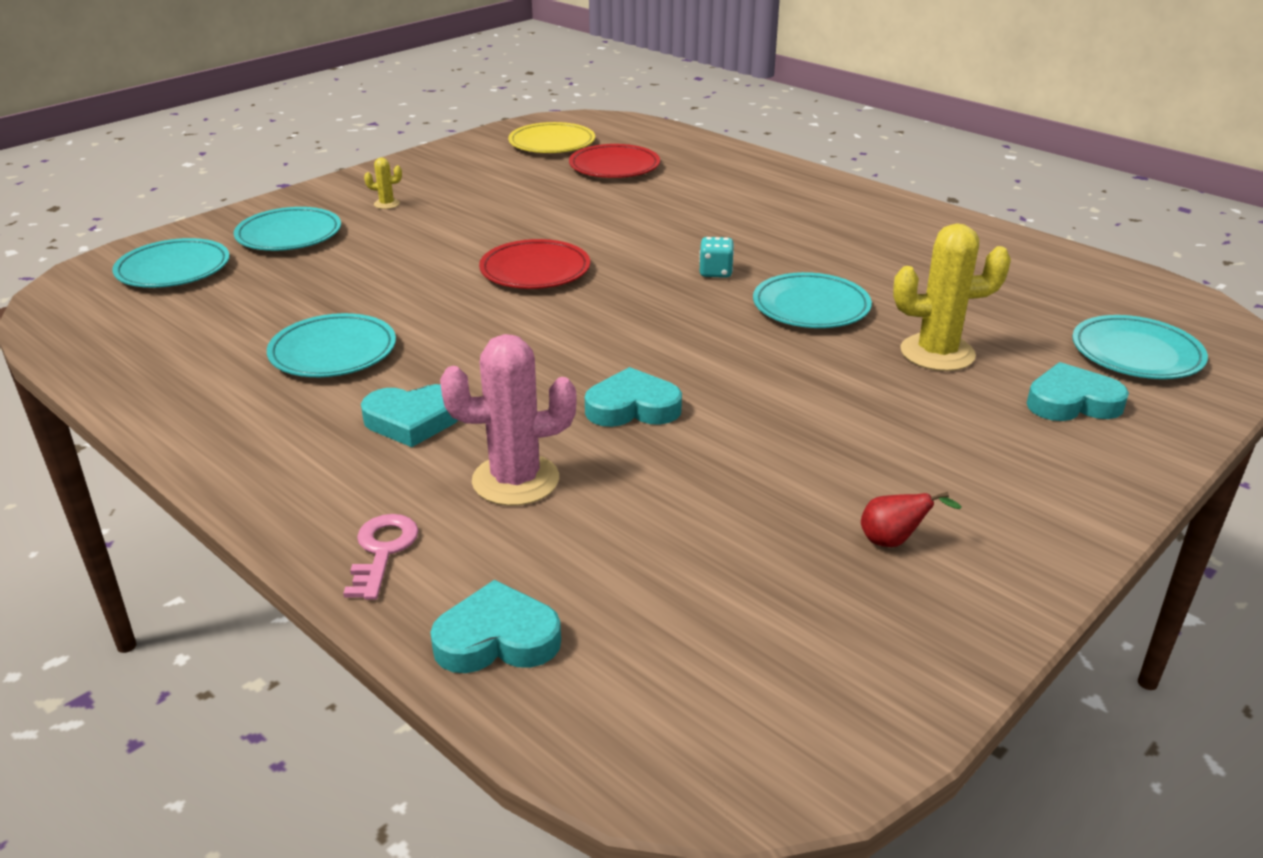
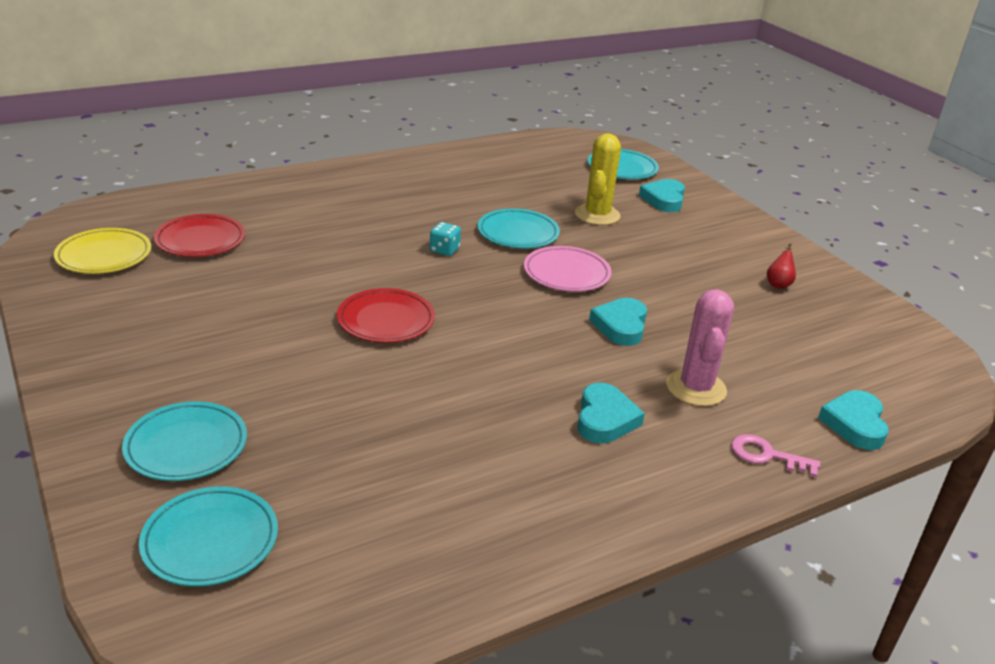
camera: 75 degrees left, 0 degrees up
turquoise plate [267,313,396,377] -> none
yellow cactus [364,158,402,209] -> none
none -> pink plate [524,246,612,292]

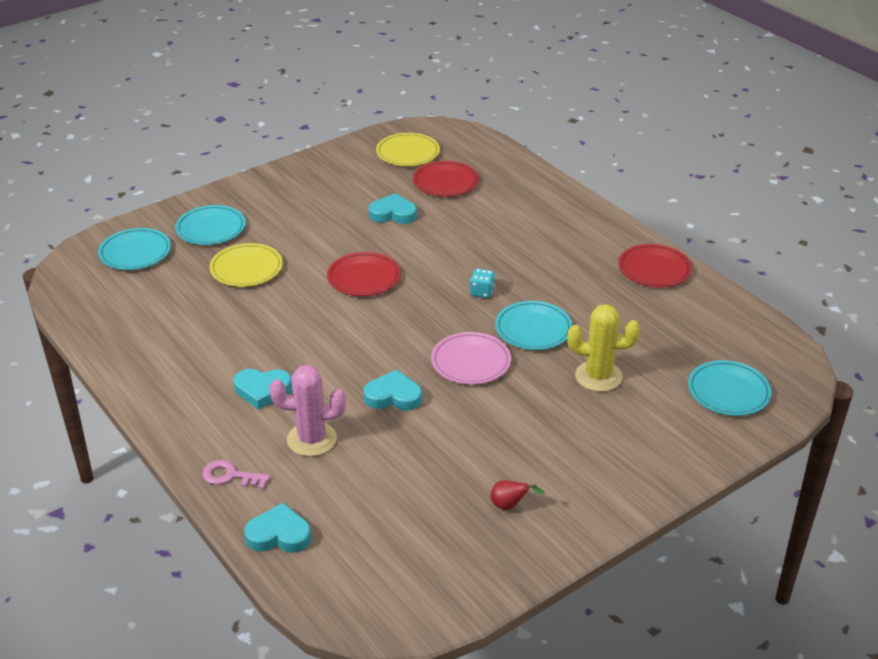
camera: 85 degrees right, 5 degrees up
turquoise heart [639,179,685,212] -> turquoise heart moved to [368,193,417,224]
pink key [731,434,820,477] -> pink key turned 90 degrees counterclockwise [202,460,270,489]
none -> yellow plate [210,243,283,287]
none -> red plate [618,244,692,287]

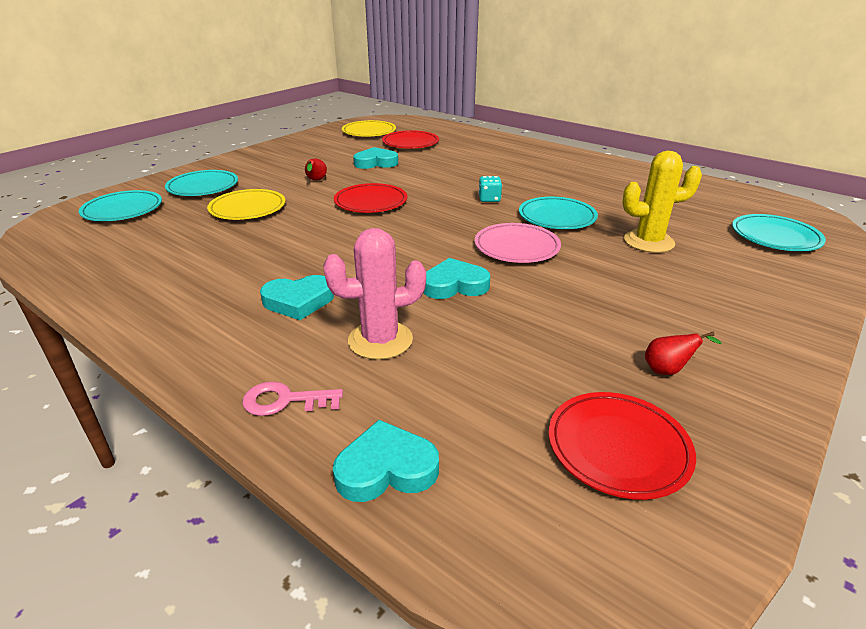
camera: 15 degrees left, 5 degrees down
red plate [618,244,692,287] -> red plate moved to [549,392,696,500]
none -> red pear [305,158,327,181]

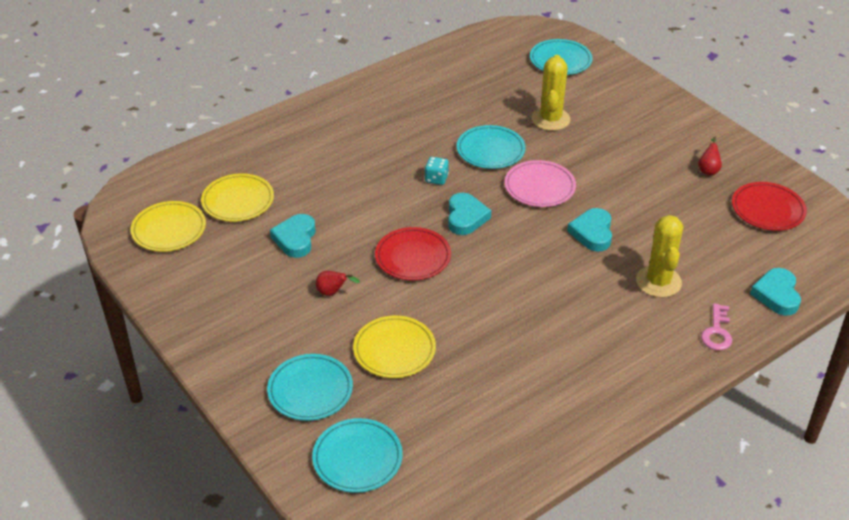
camera: 75 degrees left, 10 degrees up
turquoise heart [260,275,334,320] -> turquoise heart moved to [448,193,491,235]
pink cactus [323,228,426,360] -> yellow cactus [636,215,683,298]
red plate [382,130,439,149] -> yellow plate [201,174,274,222]

